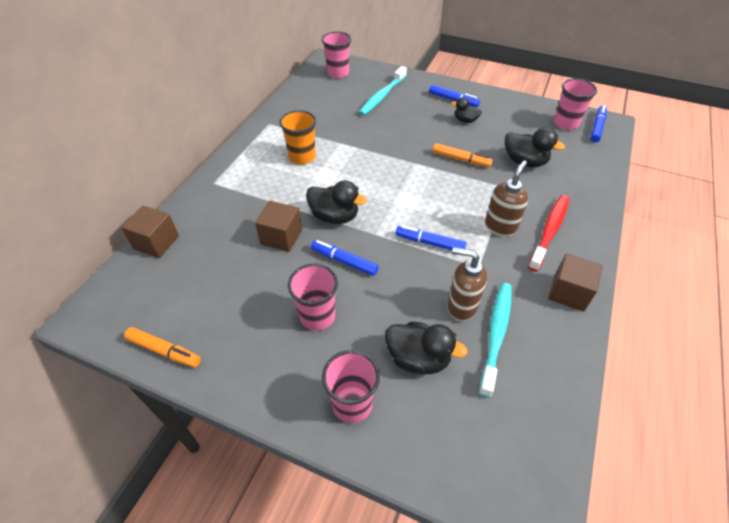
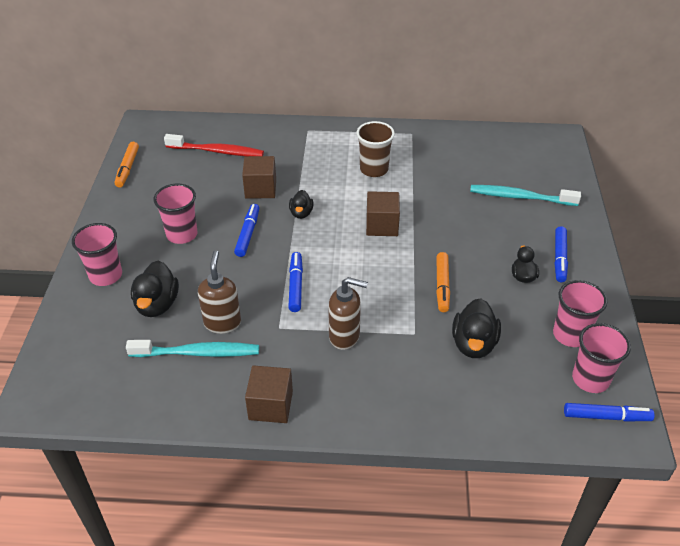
camera: 70 degrees right, 5 degrees down
brown cube [121,206,179,258] -> brown cube moved to [366,191,400,236]
orange cup [279,110,316,164] -> brown cup [357,121,395,177]
black duck [306,180,367,224] -> black duck [289,190,313,219], size x0.60
pink cup [322,31,352,78] -> pink cup moved to [553,280,608,347]
red toothbrush [528,195,569,272] -> red toothbrush moved to [164,134,264,156]

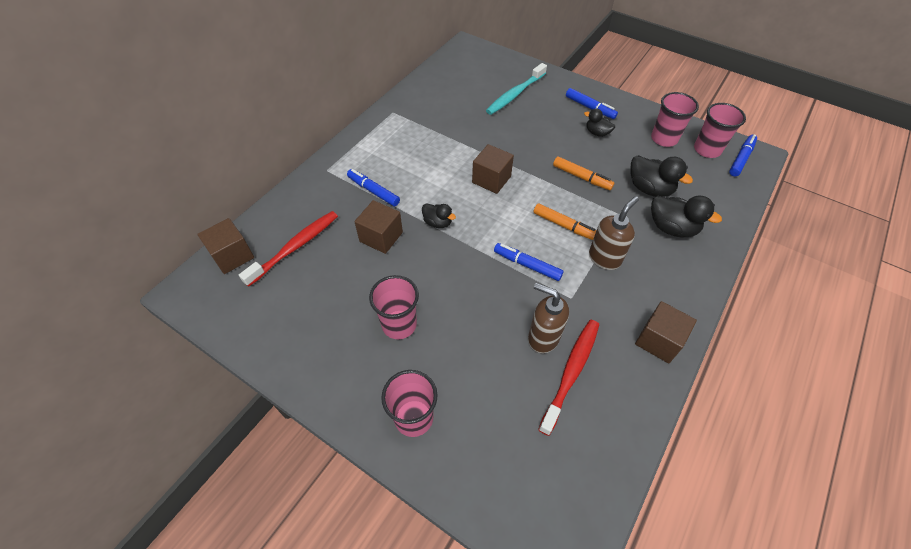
camera: 60 degrees left, 10 degrees up
orange marker [115,142,139,187] -> orange marker moved to [533,203,596,240]
turquoise toothbrush [126,340,259,357] -> red toothbrush [538,320,599,436]
black duck [131,261,179,317] -> black duck moved to [651,196,722,238]
blue marker [234,204,259,257] -> blue marker moved to [347,169,400,206]
brown cup [357,121,395,177] -> none
none -> brown cube [197,218,254,274]

